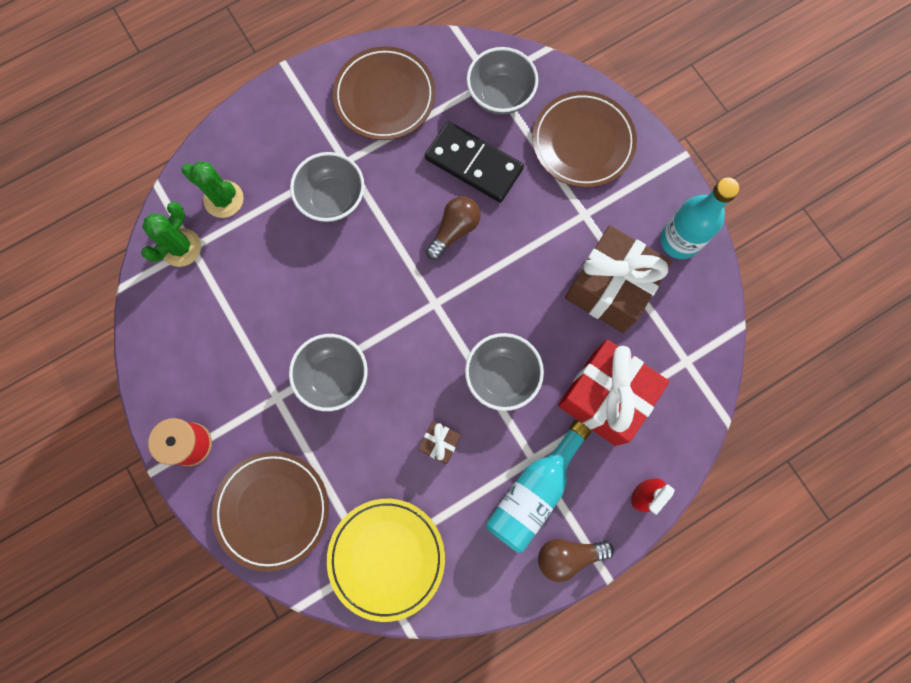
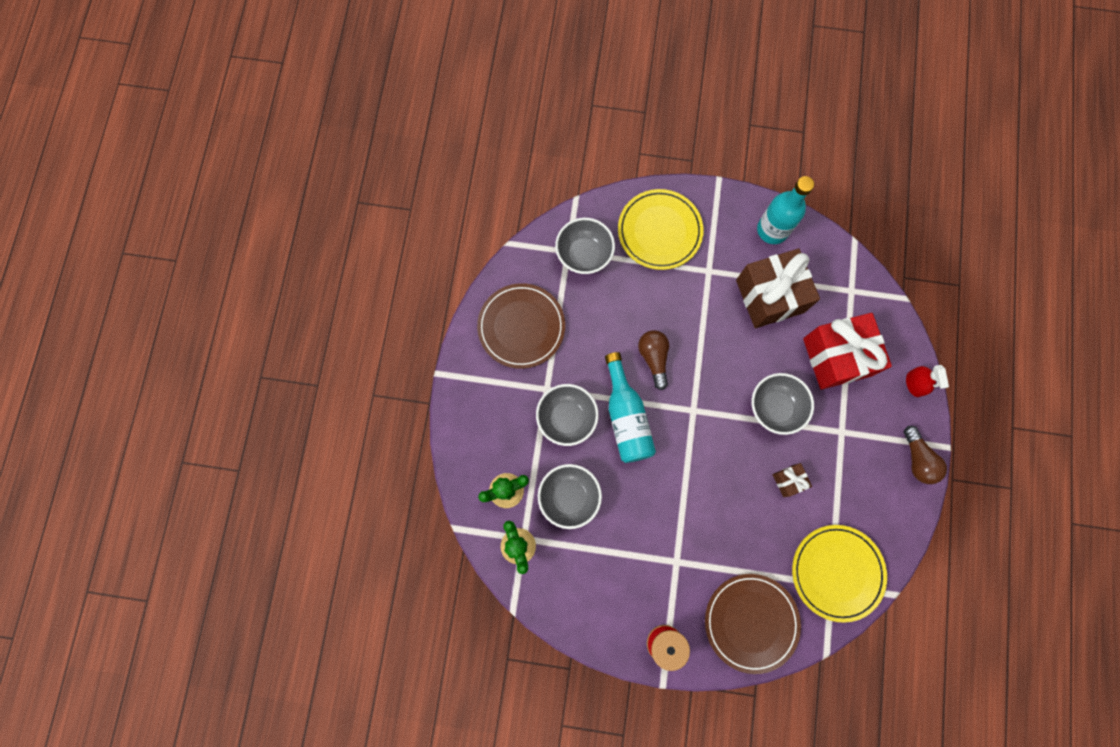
camera: 50 degrees left, 0 degrees up
grey bowl [289,334,368,411] -> grey bowl moved to [538,464,602,529]
black domino [425,121,524,202] -> none
turquoise bottle [486,420,591,553] -> turquoise bottle moved to [605,352,656,463]
brown plate [532,91,637,188] -> yellow plate [618,189,704,270]
brown light bulb [538,539,614,582] -> brown light bulb turned 45 degrees counterclockwise [904,426,947,484]

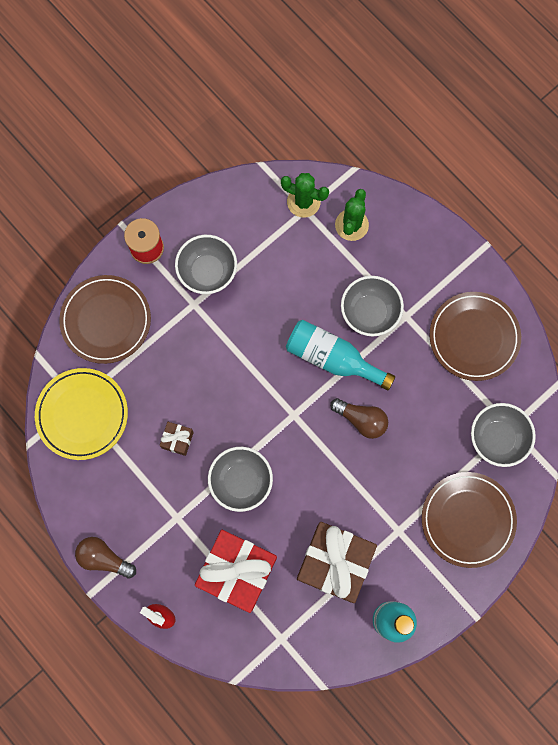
camera: 130 degrees right, 0 degrees up
grey bowl [538,464,602,529] -> grey bowl moved to [175,235,237,294]
yellow plate [618,189,704,270] -> brown plate [422,472,517,568]

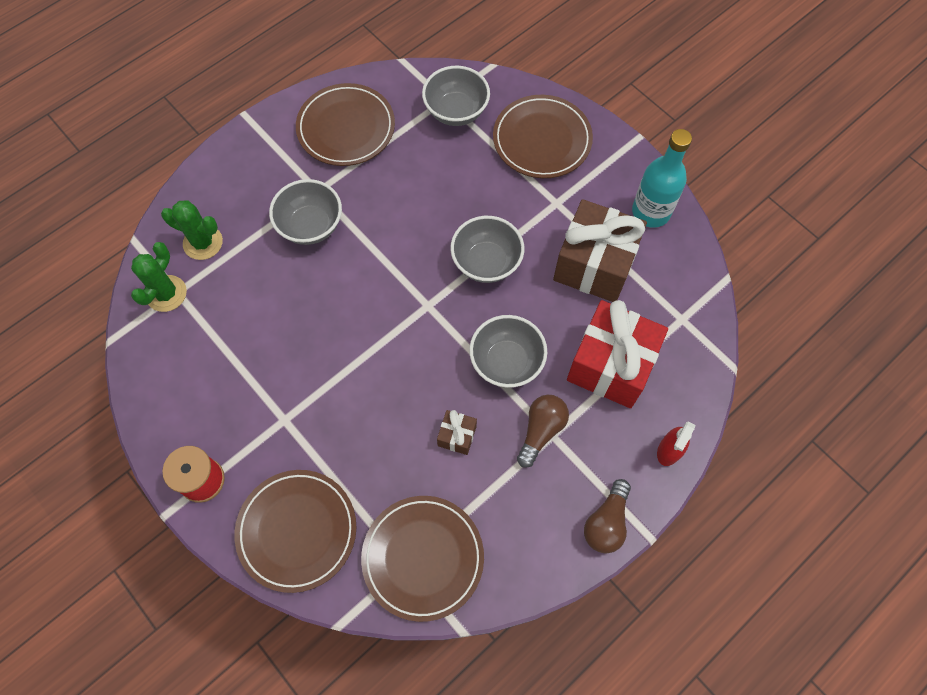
camera: 90 degrees left, 10 degrees down
yellow plate [35,368,128,460] -> brown plate [361,496,484,622]
grey bowl [175,235,237,294] -> grey bowl moved to [450,216,524,283]
turquoise bottle [286,320,395,390] -> none
brown light bulb [330,398,388,439] -> brown light bulb moved to [517,395,569,468]

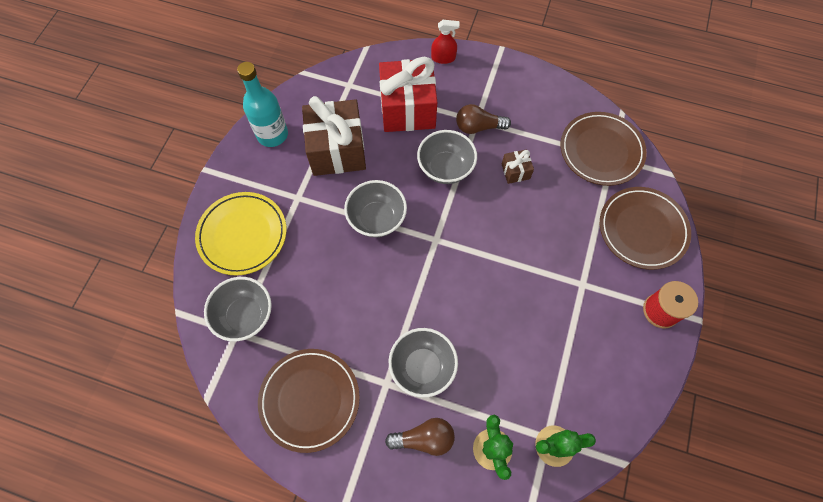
camera: 120 degrees left, 0 degrees up
brown plate [493,95,593,178] -> yellow plate [195,192,286,276]
brown light bulb [584,479,631,553] -> brown light bulb moved to [385,418,455,456]

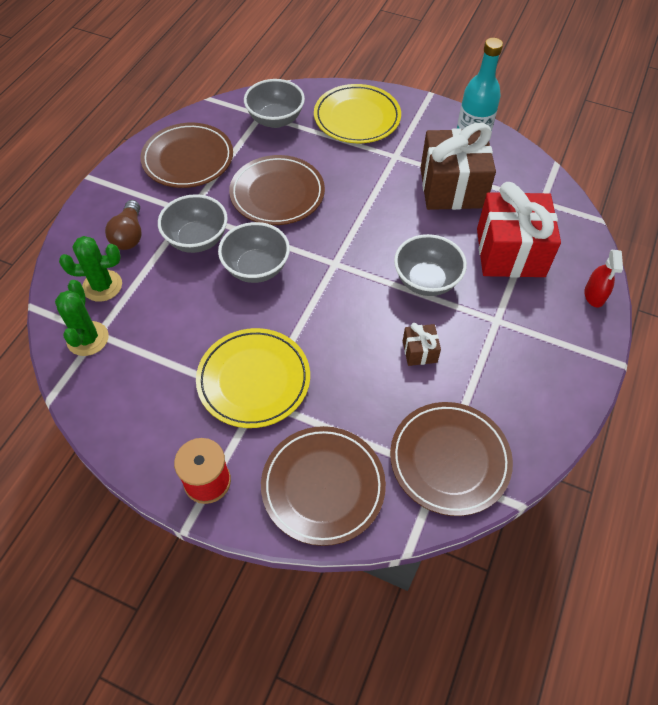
camera: 95 degrees right, 10 degrees down
grey bowl [344,180,407,238] -> grey bowl moved to [218,222,290,283]
brown light bulb [456,104,511,134] -> none
none -> yellow plate [196,328,310,428]
none -> brown plate [229,155,325,225]

